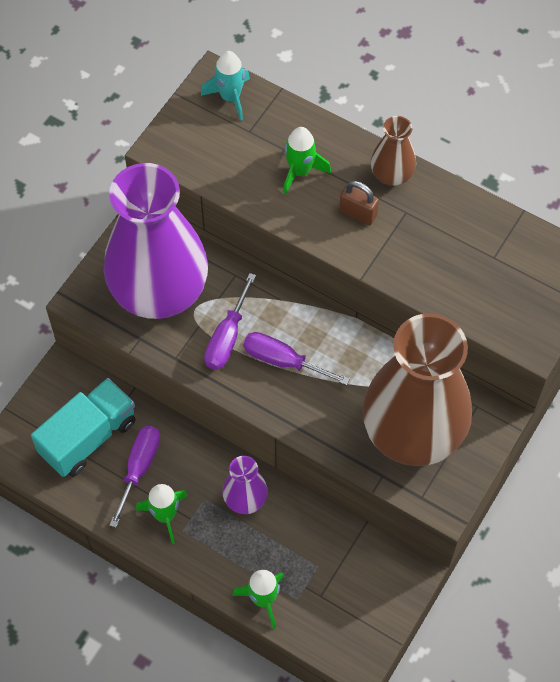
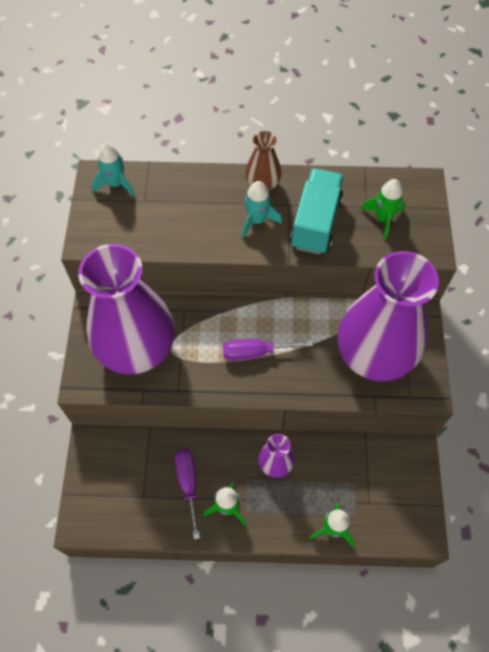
camera: 30 degrees left, 0 degrees up
turquoise truck [31,378,136,477] -> turquoise truck moved to [290,168,344,255]
purple screwdriver [204,273,256,370] -> none
green rocket [283,127,331,195] -> green rocket moved to [361,179,406,240]
brown padlock [339,181,379,225] -> turquoise rocket [242,181,282,238]
brown vase [362,313,472,466] -> purple vase [338,251,439,381]

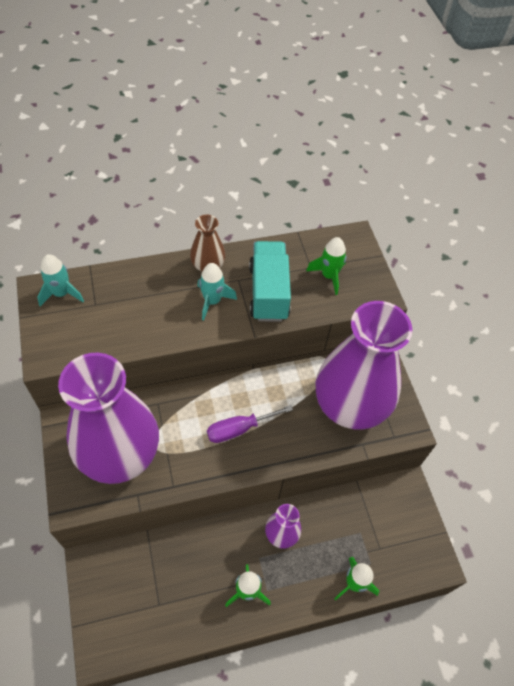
camera: 20 degrees left, 5 degrees down
purple screwdriver [175,448,200,540] -> none

